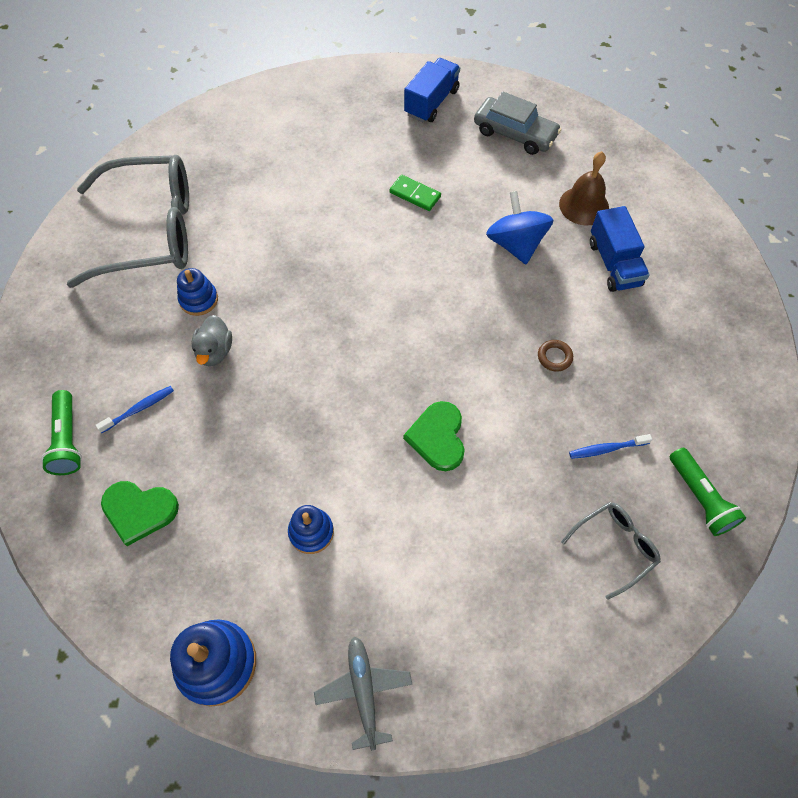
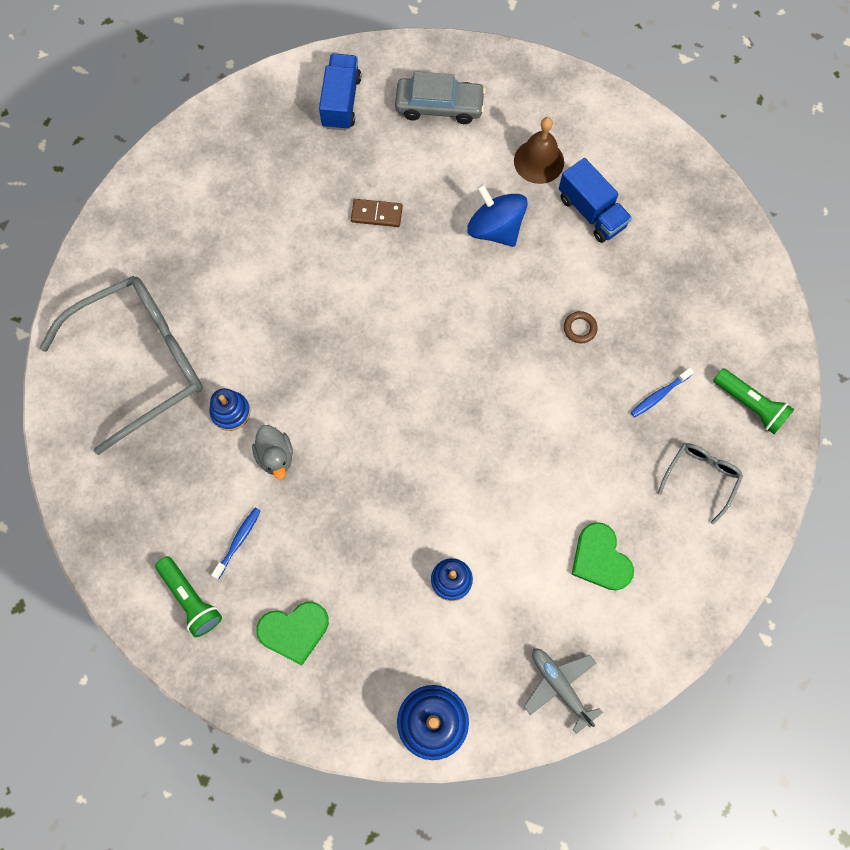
camera: 25 degrees left, 10 degrees up
green domino [390,175,441,211] -> brown domino [351,199,403,227]
green heart [403,401,465,471] -> green heart moved to [571,522,634,590]

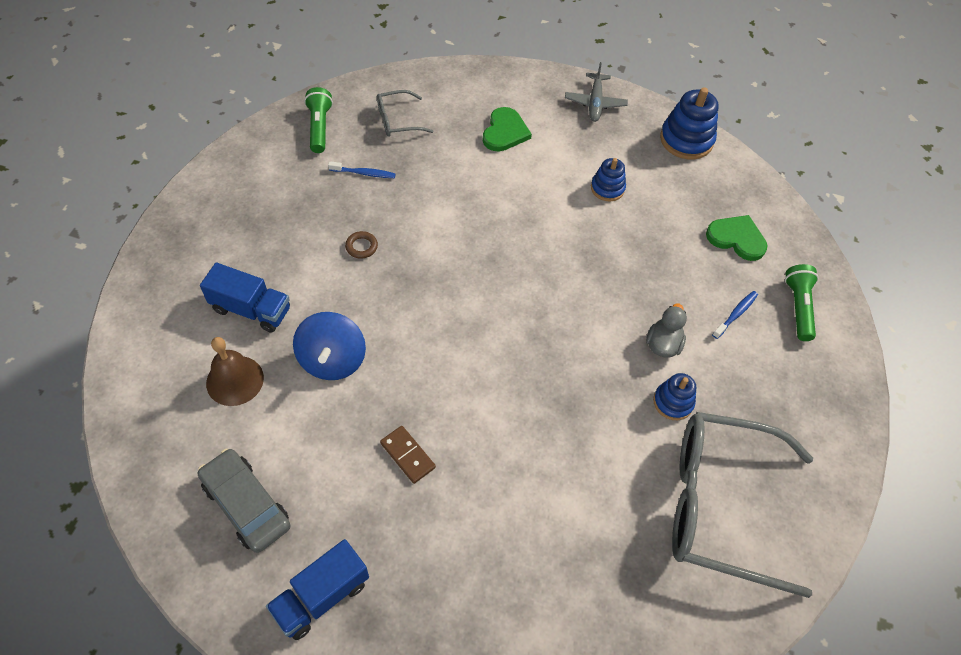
camera: 140 degrees left, 15 degrees down
blue toothbrush [211,508,261,579] -> blue toothbrush turned 150 degrees clockwise [712,291,758,339]
blue truck [559,158,632,243] -> blue truck turned 105 degrees clockwise [200,263,290,333]

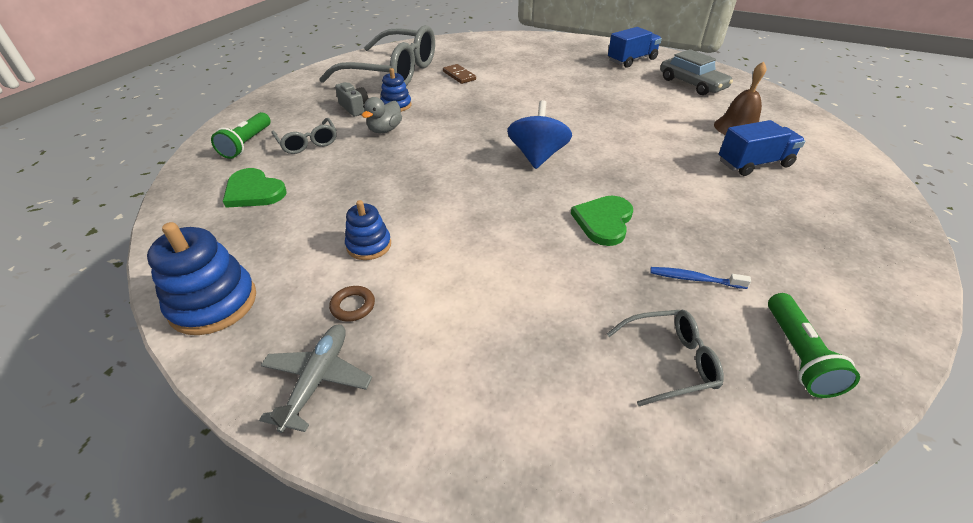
camera: 170 degrees left, 15 degrees down
blue truck [200,263,290,333] -> blue truck turned 135 degrees clockwise [719,120,805,176]
blue spinning top [293,312,366,380] -> blue spinning top moved to [507,100,572,169]
brown ring [345,231,378,259] -> brown ring moved to [329,286,375,322]
brown domino [380,426,436,484] -> brown domino moved to [443,64,476,84]
green heart [483,107,532,151] -> green heart moved to [571,195,633,246]
blue toothbrush [712,291,758,339] -> grey glasses [271,118,336,154]
none -> grey camera [335,82,368,117]

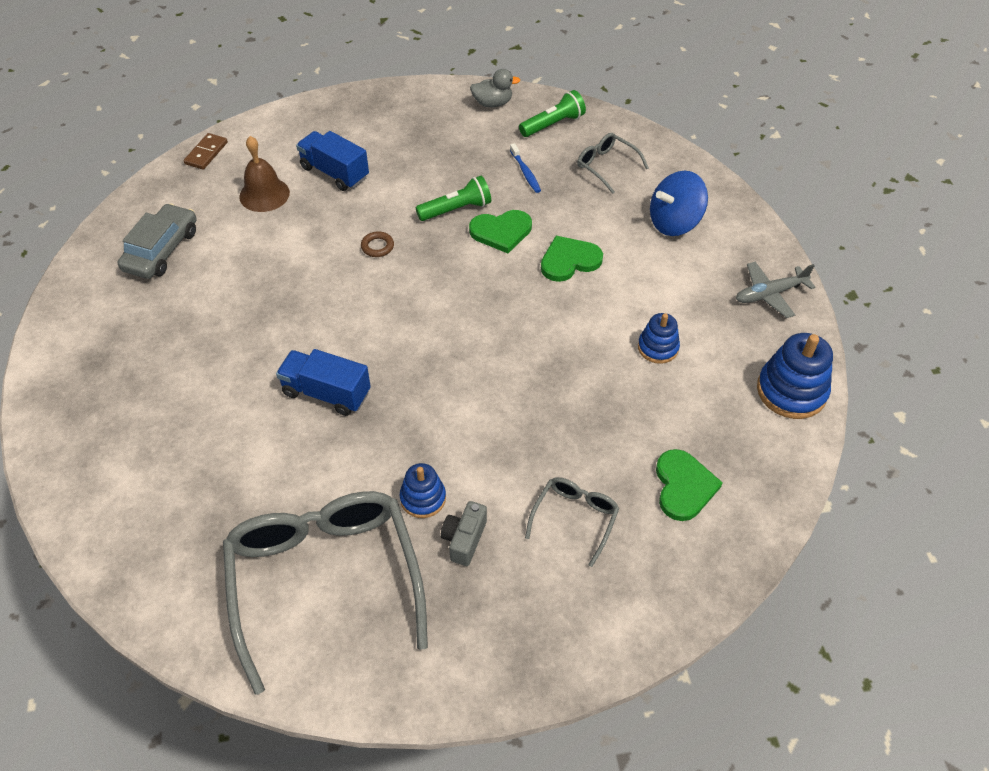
camera: 125 degrees left, 10 degrees up
green flashlight [211,112,271,159] -> green flashlight moved to [416,176,491,221]
brown ring [329,286,375,322] -> brown ring moved to [361,231,394,257]
grey duck [362,97,402,133] -> grey duck moved to [470,69,520,107]
brown domino [443,64,476,84] -> brown domino moved to [184,133,228,170]
blue spinning top [507,100,572,169] -> blue spinning top moved to [650,171,708,236]
blue truck [608,27,662,68] -> blue truck moved to [276,349,371,416]
none -> green heart [541,236,603,282]

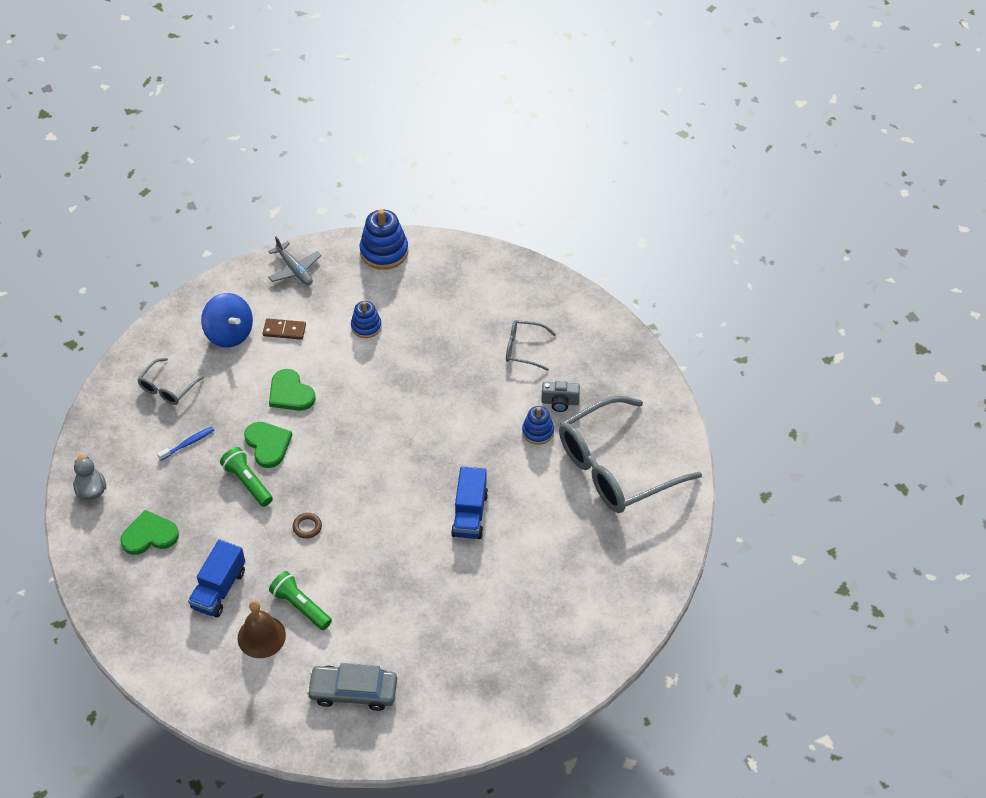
camera: 105 degrees left, 0 degrees up
brown domino [184,133,228,170] -> brown domino moved to [263,318,306,340]
green flashlight [519,90,586,137] -> green flashlight moved to [269,571,332,630]
green heart [656,449,723,521] -> green heart moved to [120,510,179,555]

